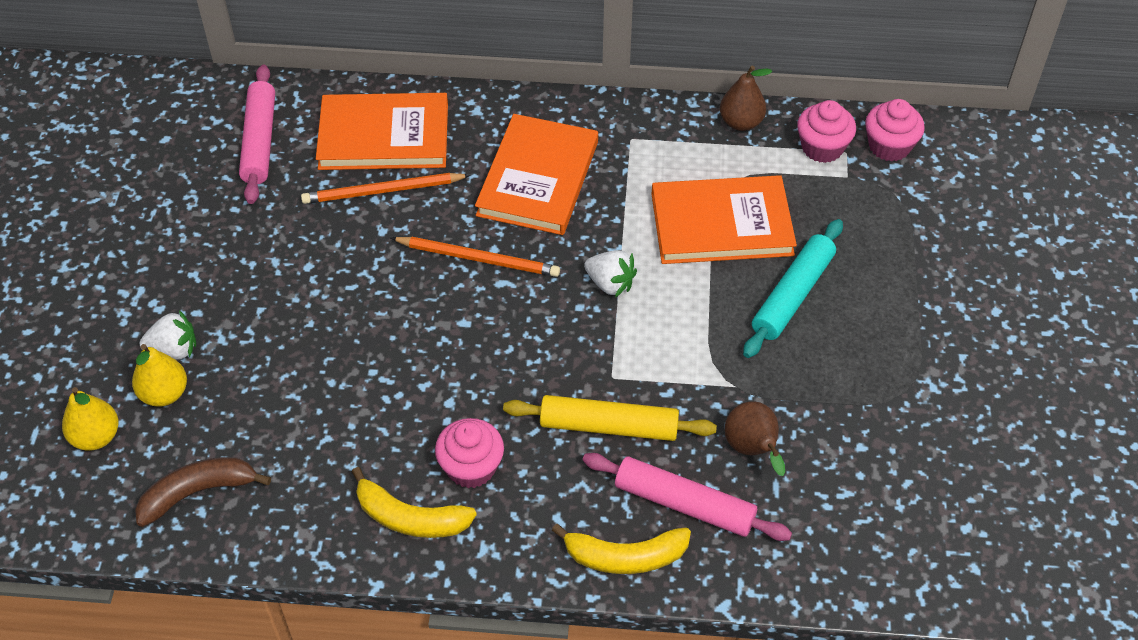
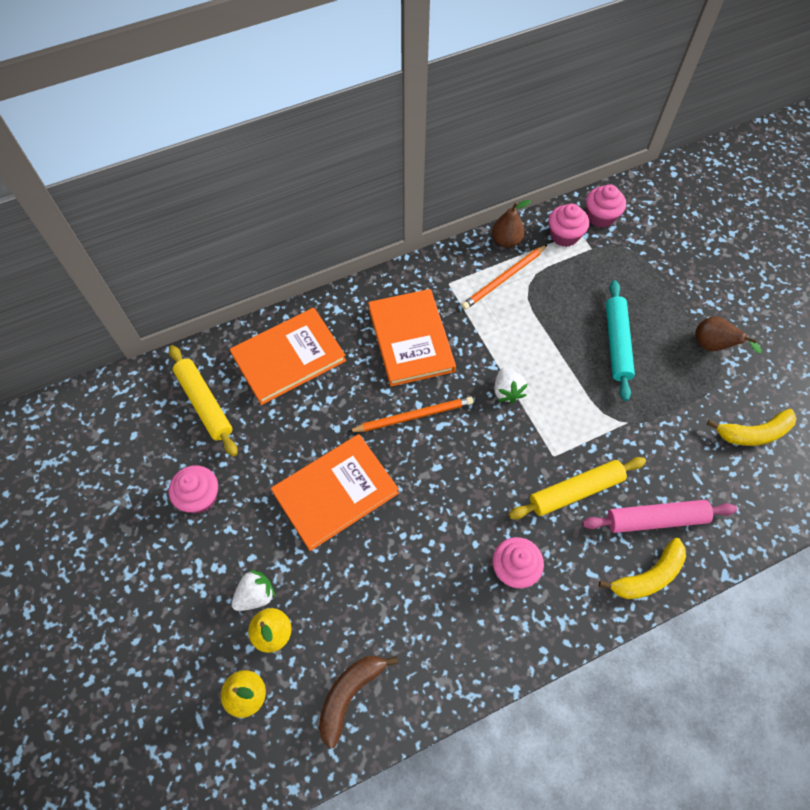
camera: 30 degrees left, 10 degrees up
pink rolling pin [239,65,275,204] -> yellow rolling pin [169,345,238,457]
orange pencil [301,173,471,204] -> orange pencil moved to [462,245,547,310]
yellow banana [352,467,477,538] -> yellow banana moved to [707,409,797,446]
white strawberry [584,250,637,297] -> white strawberry turned 75 degrees clockwise [494,367,528,404]
orange book [652,175,797,264] -> orange book moved to [271,434,399,551]
brown pear [725,401,785,476] -> brown pear moved to [695,316,762,353]
none -> pink cupcake [169,465,218,513]

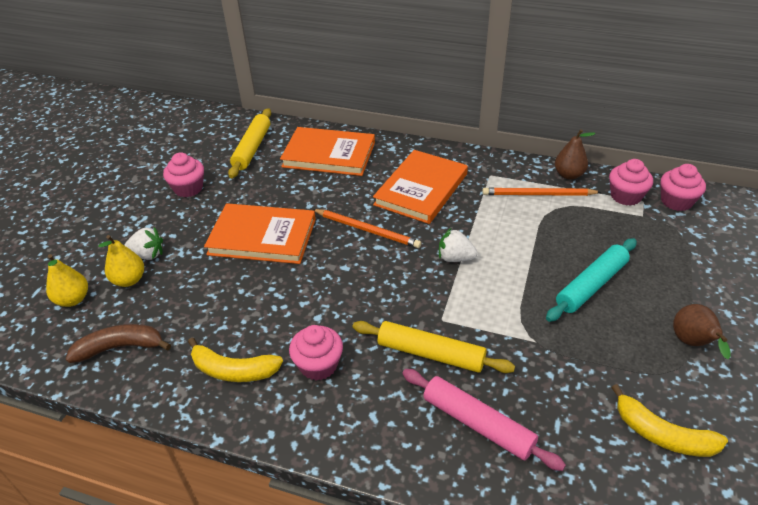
camera: 45 degrees right, 20 degrees down
white strawberry [494,367,528,404] -> white strawberry turned 75 degrees clockwise [439,228,478,262]
yellow banana [599,538,686,599] -> yellow banana moved to [188,338,283,382]

